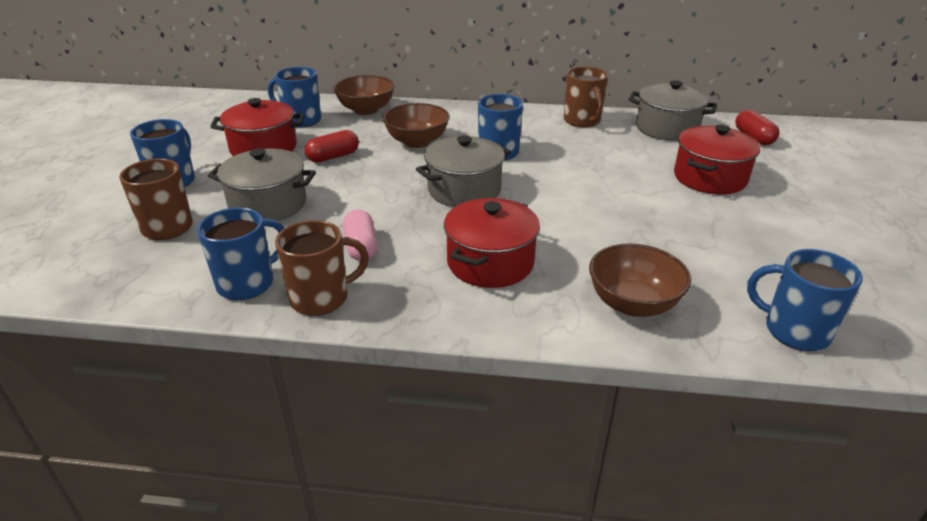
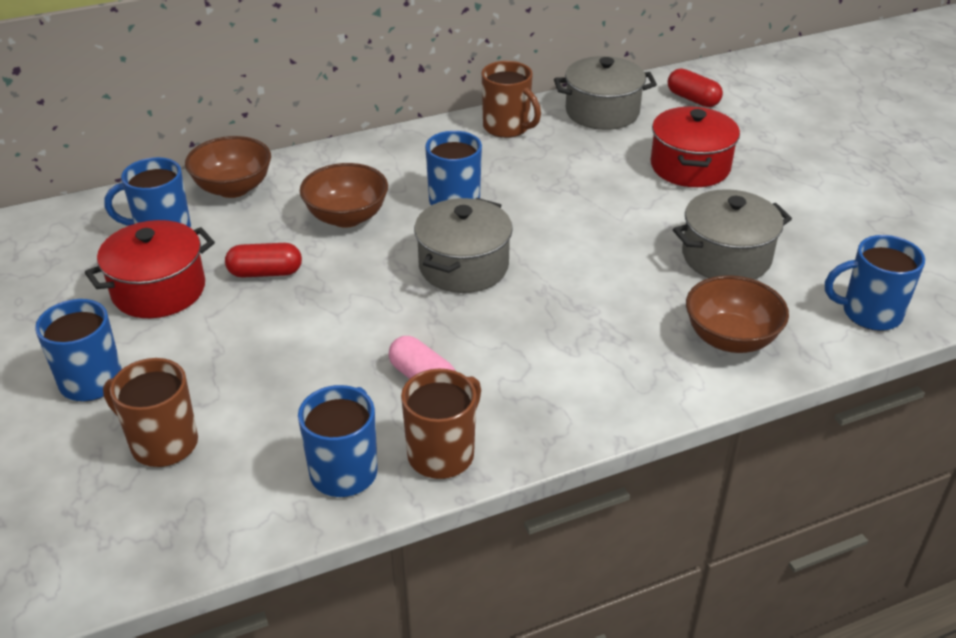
camera: 30 degrees left, 5 degrees up
grey pot [208,148,316,221] -> grey pot moved to [673,189,792,279]
red capsule [305,130,359,163] -> red capsule turned 60 degrees clockwise [225,243,302,278]
red pot [444,198,540,288] -> none

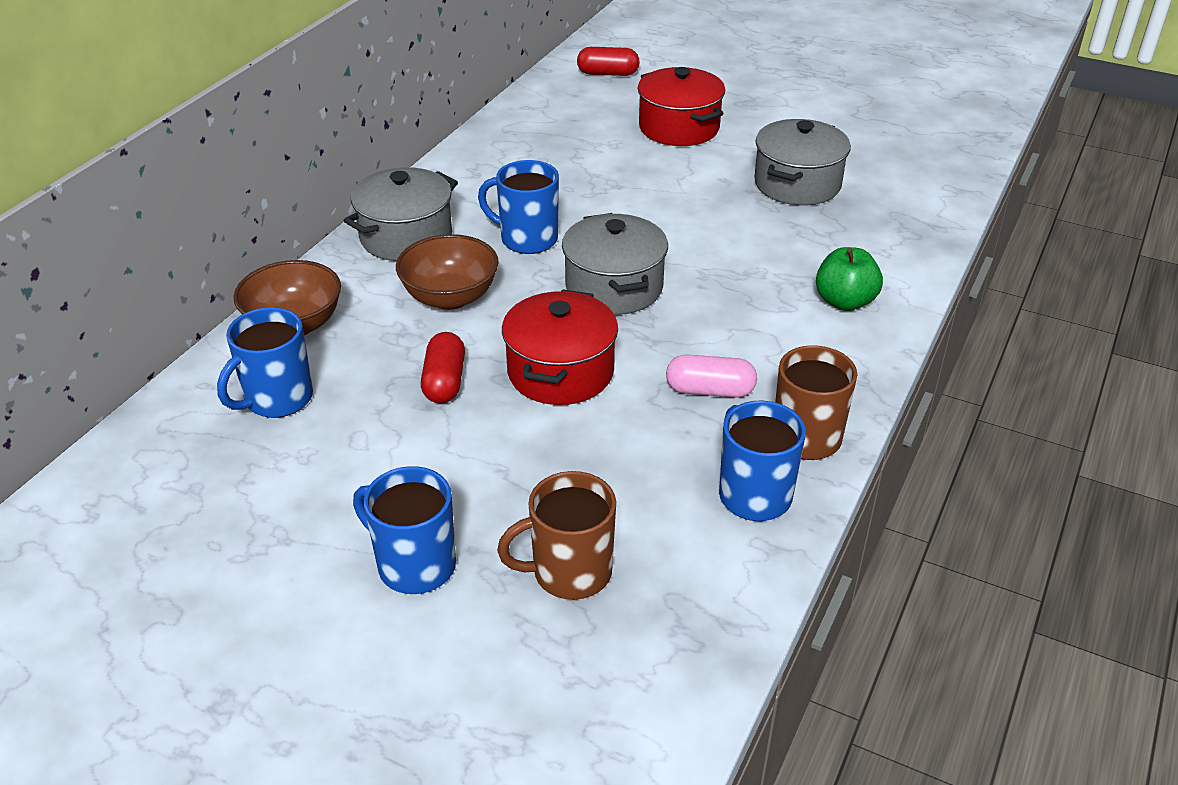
camera: 40 degrees left, 0 degrees up
red pot [85,220,215,318] -> red pot moved to [502,289,618,405]
red capsule [225,243,302,278] -> red capsule turned 45 degrees counterclockwise [421,332,465,403]
brown mug [482,61,541,138] -> none
grey pot [554,56,657,130] -> grey pot moved to [343,167,458,261]
brown bowl [686,275,789,353] -> none
blue mug [825,235,925,331] -> none
none -> green apple [816,247,883,311]

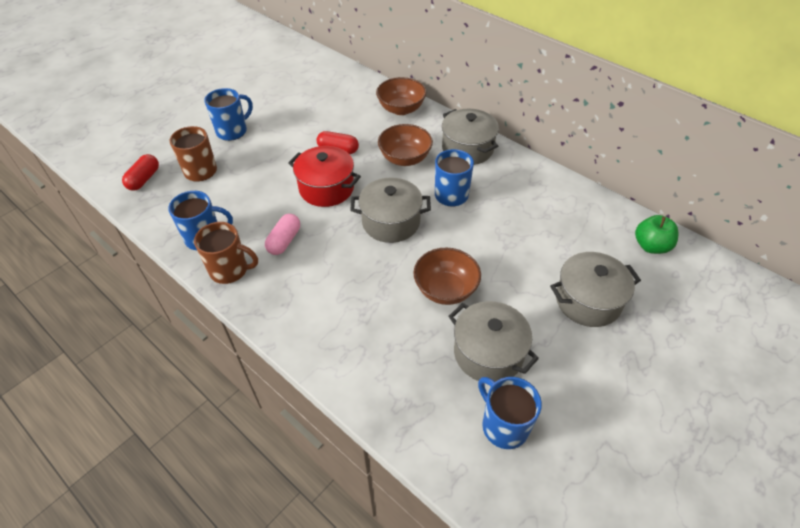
camera: 105 degrees right, 10 degrees up
blue mug [217,307,313,418] -> blue mug moved to [478,377,542,449]
red capsule [577,47,640,76] -> red capsule moved to [122,154,159,191]
red pot [638,67,725,146] -> grey pot [550,252,641,327]
green apple [816,247,883,311] -> green apple moved to [635,215,678,254]
none -> brown bowl [414,248,481,305]

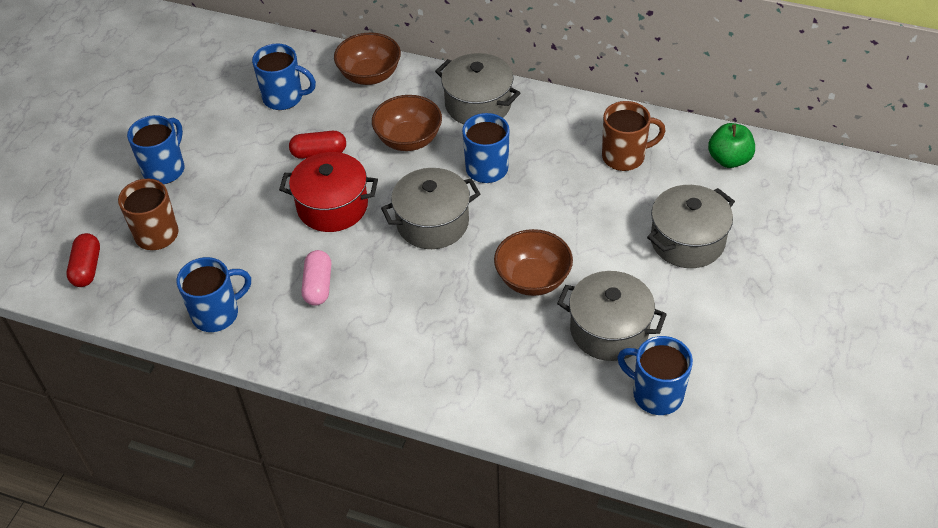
camera: 20 degrees left, 0 degrees up
brown mug [194,222,258,284] -> brown mug moved to [602,101,666,171]
none -> blue mug [252,44,316,110]

